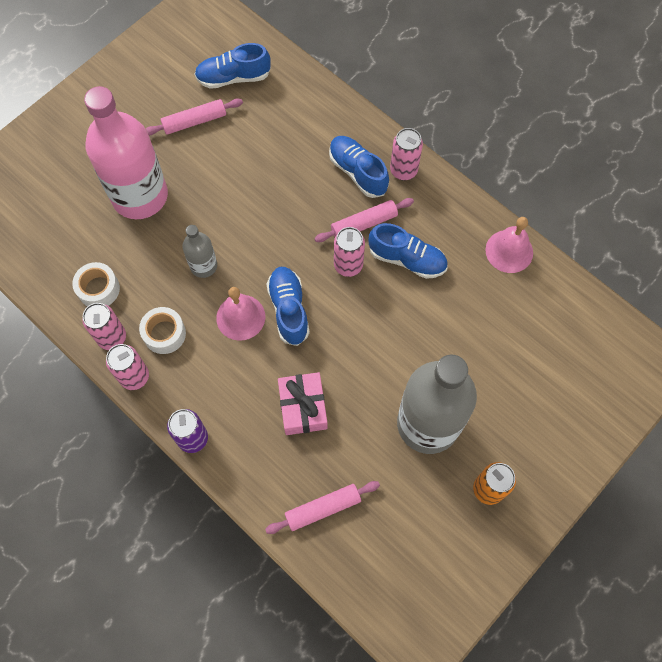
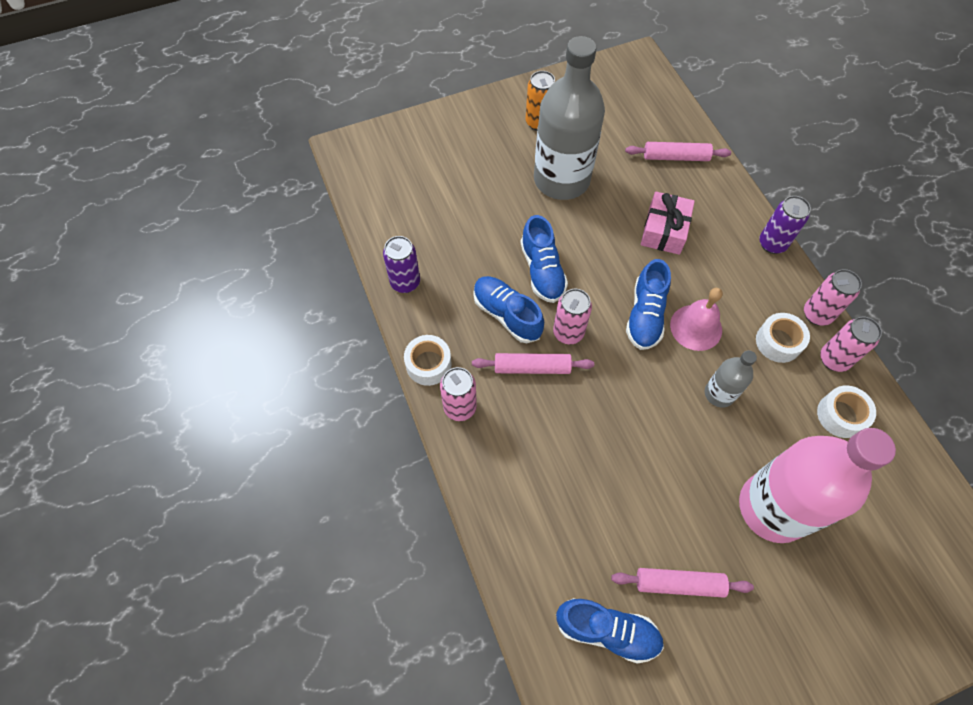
camera: 155 degrees left, 5 degrees down
blue shoe [329,136,389,198] -> blue shoe moved to [520,215,568,303]
pink bell [485,217,533,273] -> purple can [383,236,420,293]
none -> white tape [404,335,452,386]

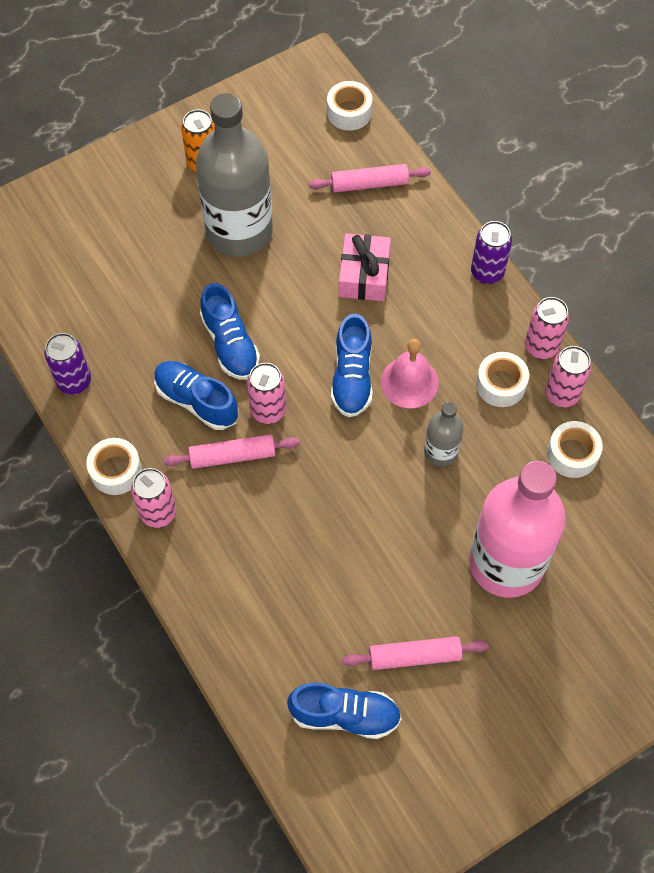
camera: 10 degrees left, 0 degrees up
none -> white tape [327,81,372,130]

